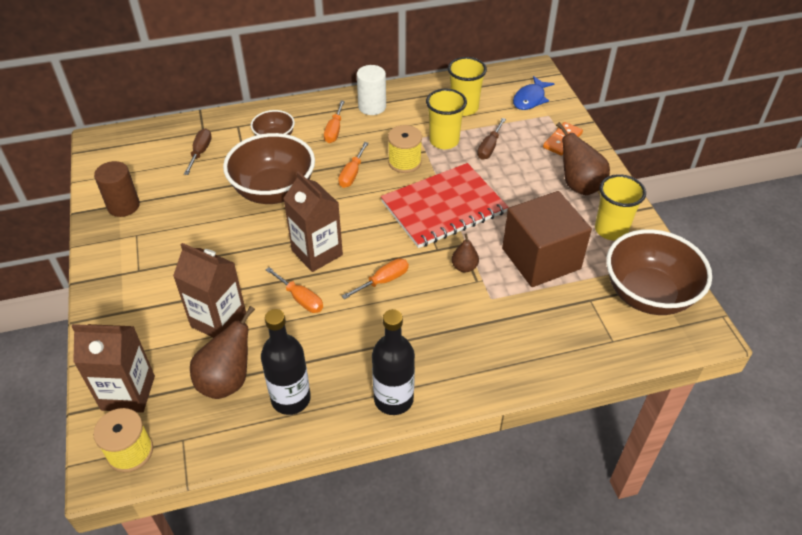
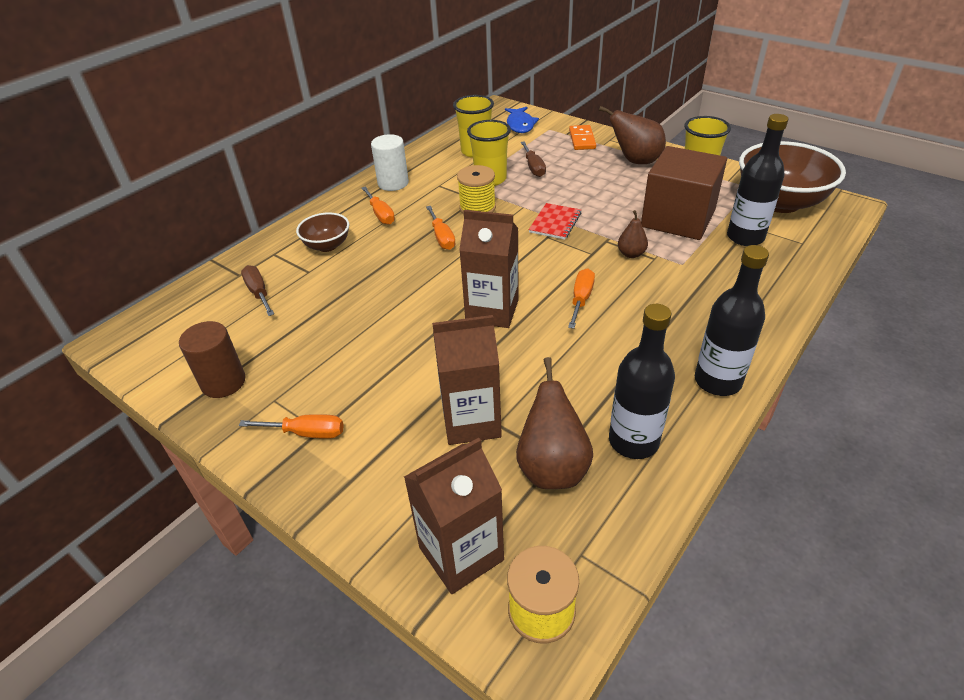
camera: 35 degrees left, 5 degrees down
brown bowl [223,133,315,204] -> none
orange screwdriver [266,267,323,313] -> orange screwdriver moved to [239,414,344,439]
red notebook [381,163,508,248] -> red notebook [529,203,581,240], size x0.47
none -> black bottle [727,114,788,246]

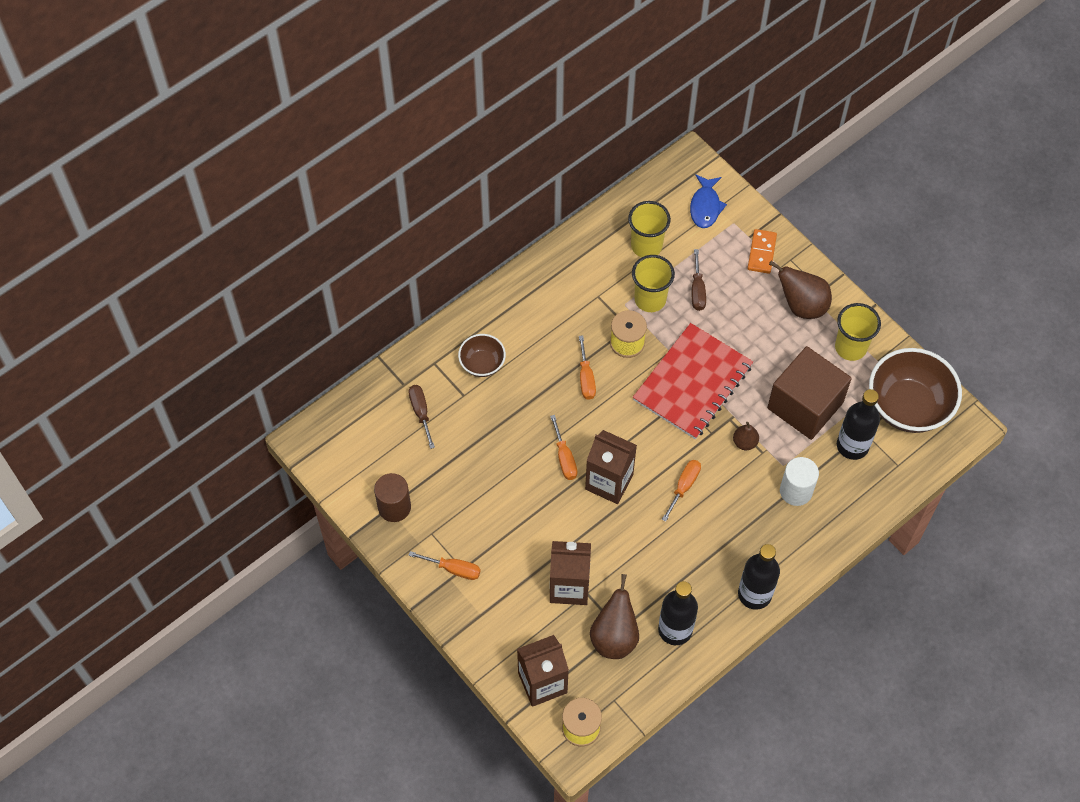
camera: 10 degrees right, 20 degrees up
orange screwdriver [361,186,395,225] -> orange screwdriver moved to [550,415,578,480]
white cylinder [371,134,409,191] -> white cylinder moved to [780,457,819,506]
red notebook [529,203,581,240] -> red notebook [633,323,753,439], size x2.15

